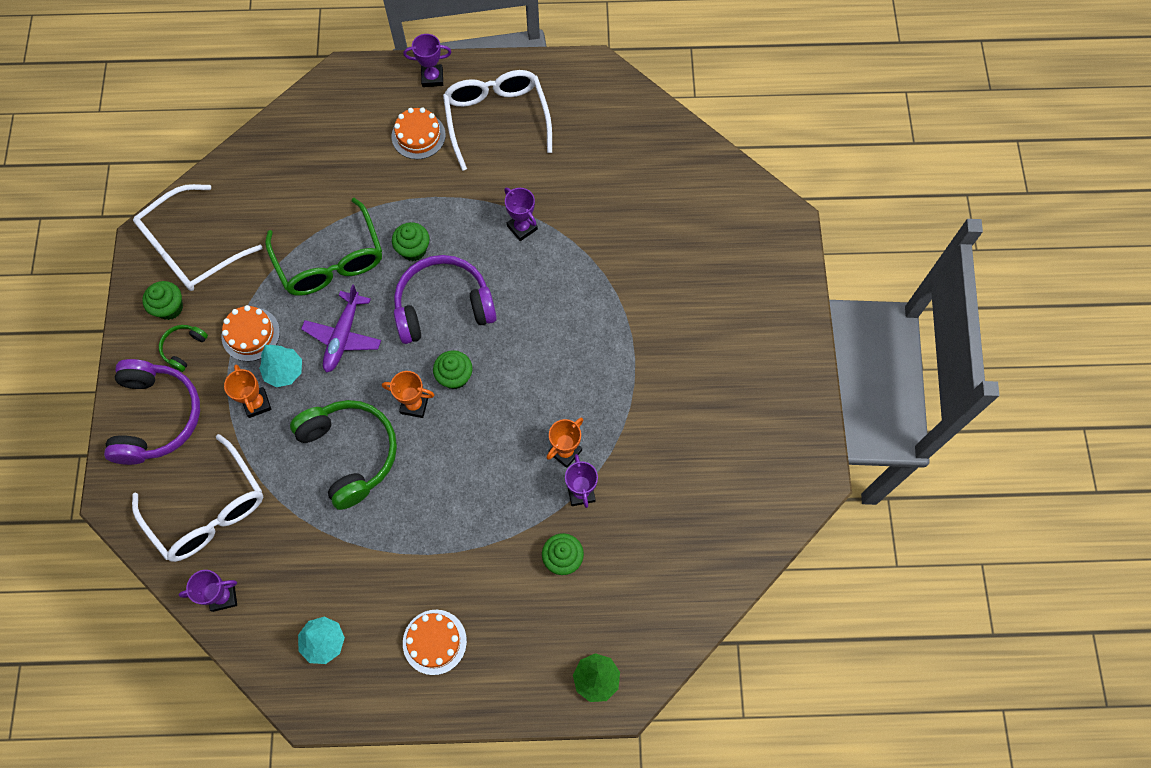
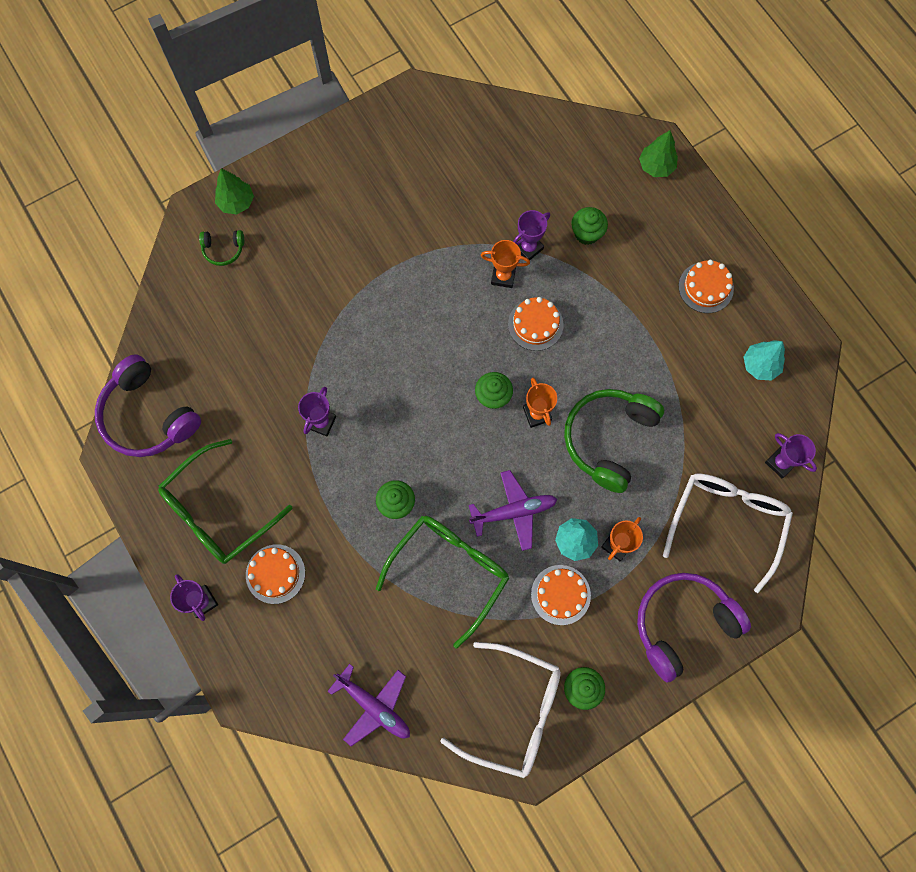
camera: 120 degrees left, 5 degrees up
green headphones [159,325,208,372] -> green headphones moved to [199,230,244,266]
purple headphones [394,255,497,344] -> purple headphones moved to [95,354,201,457]
white glasses [443,70,552,171] -> green glasses [158,439,292,564]
none -> green tree [215,168,254,215]
none -> purple plane [328,664,410,746]
none -> orange cake [508,297,563,351]

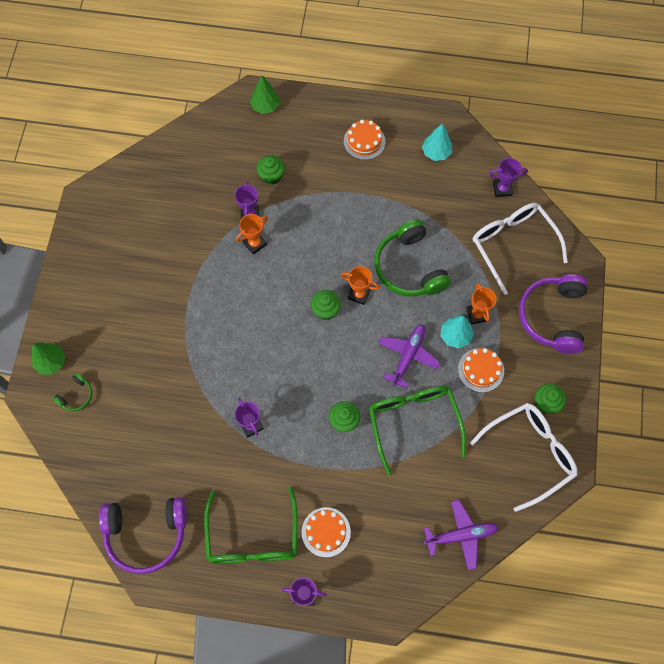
camera: 50 degrees left, 5 degrees down
orange cake [508,297,563,351] -> none

